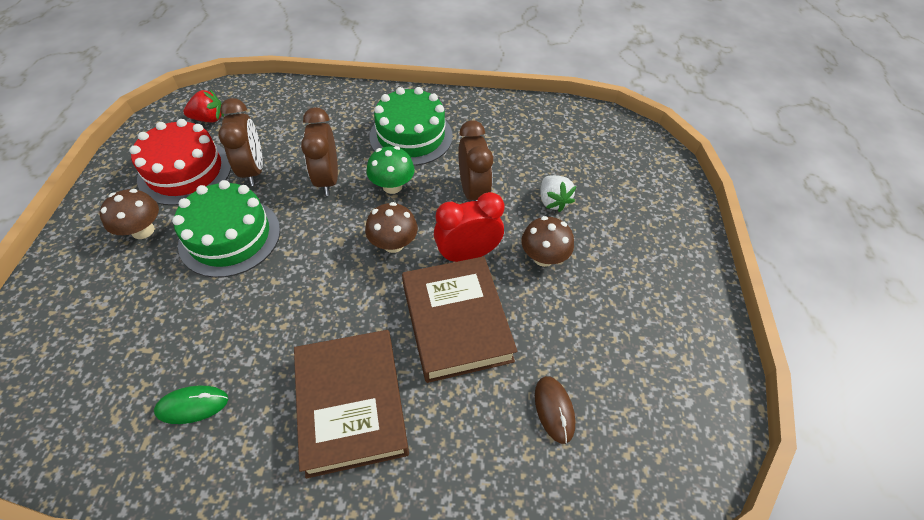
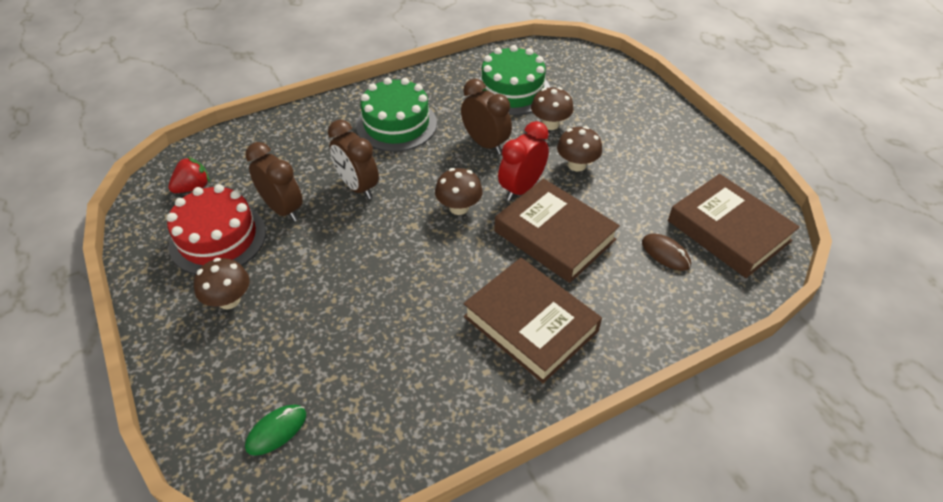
camera: 30 degrees left, 5 degrees down
green mouse [154,386,228,424] -> green mouse moved to [245,405,306,456]
green cake [172,180,280,278] -> green cake moved to [479,45,550,115]
green mushroom [366,146,415,194] -> none
white strawberry [540,175,576,212] -> brown mushroom [531,87,573,130]
none -> brown book [668,174,800,278]

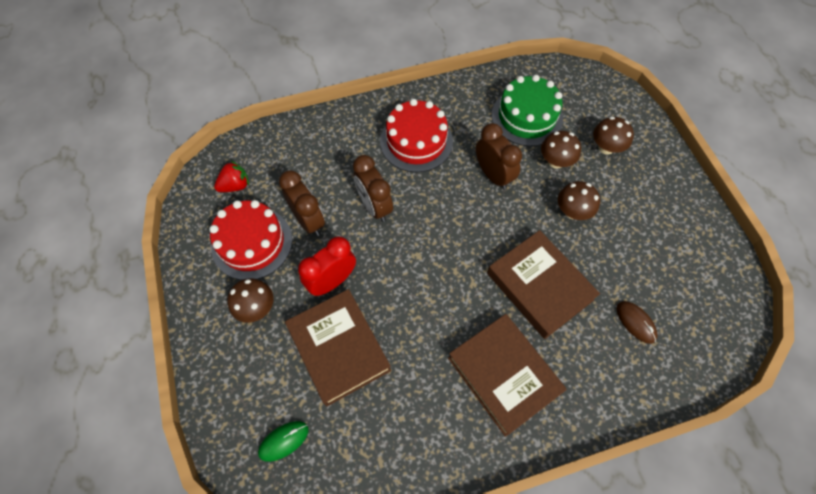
camera: 10 degrees right, 15 degrees up
green cake [356,78,437,152] -> red cake [380,99,453,172]
brown mushroom [435,168,483,215] -> brown mushroom moved to [593,117,634,155]
red clock [498,121,549,201] -> red clock moved to [298,236,356,296]
brown book [668,174,800,278] -> brown book moved to [285,289,391,406]

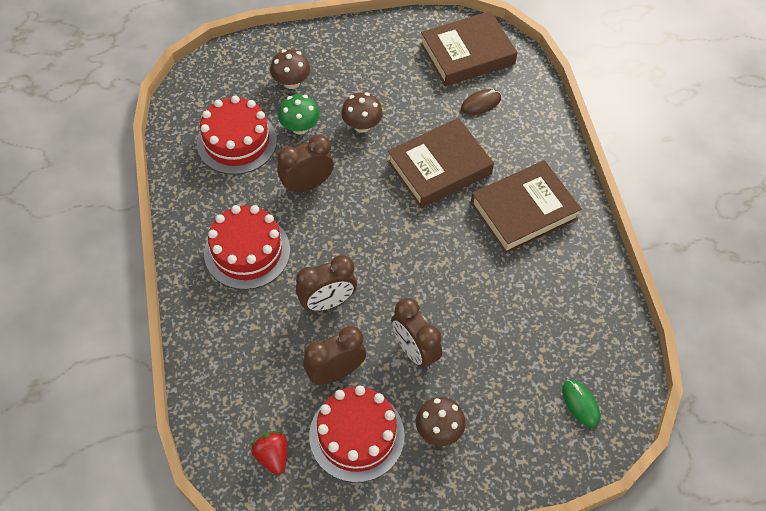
camera: 85 degrees left, 5 degrees down
brown book [285,289,391,406] -> brown book moved to [420,11,518,86]
red clock [298,236,356,296] -> brown clock [391,298,442,370]
green cake [491,75,563,146] -> red cake [197,96,277,175]
brown mushroom [541,131,581,169] -> green mushroom [278,94,320,135]

